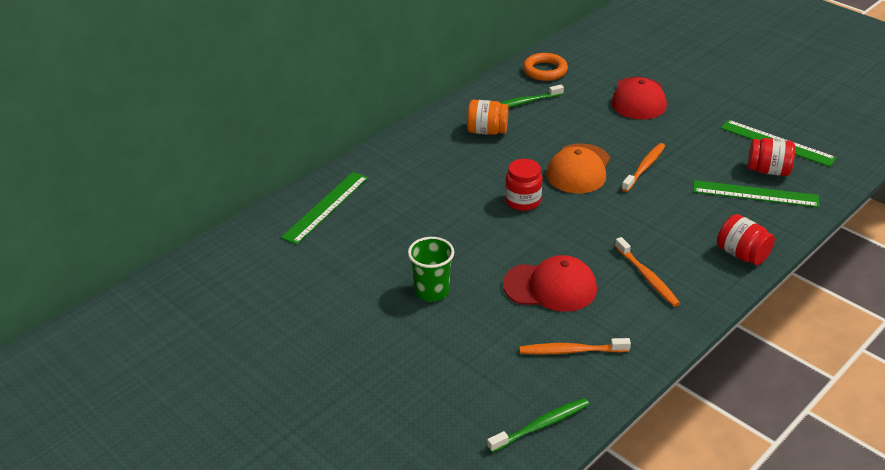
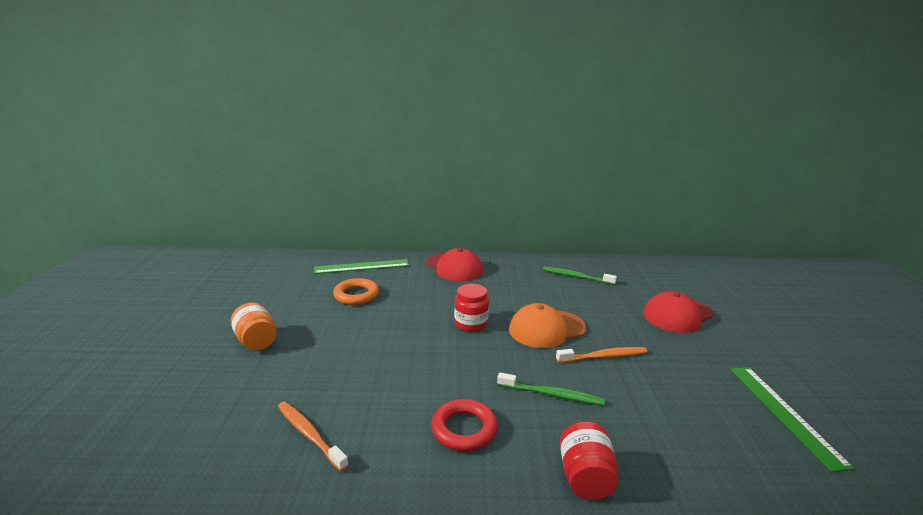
camera: 45 degrees right, 15 degrees down
green cup [408,237,454,302] -> none
orange jar [467,100,509,135] -> orange jar moved to [231,302,277,351]
green toothbrush [487,398,589,453] -> green toothbrush moved to [497,372,605,405]
red cap [503,255,597,312] -> red cap moved to [426,248,483,281]
orange ring [523,53,568,81] -> orange ring moved to [333,278,379,305]
orange toothbrush [615,237,680,307] -> red ring [431,399,498,451]
green ruler [693,180,820,207] -> none
red jar [748,138,795,176] -> none

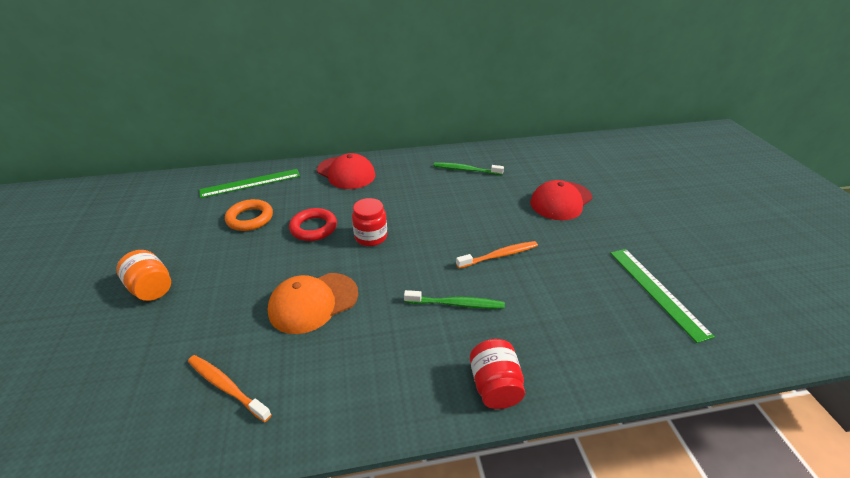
camera: 10 degrees left, 15 degrees up
red ring [431,399,498,451] -> red ring moved to [289,208,337,241]
orange cap [509,303,586,348] -> orange cap moved to [268,273,358,334]

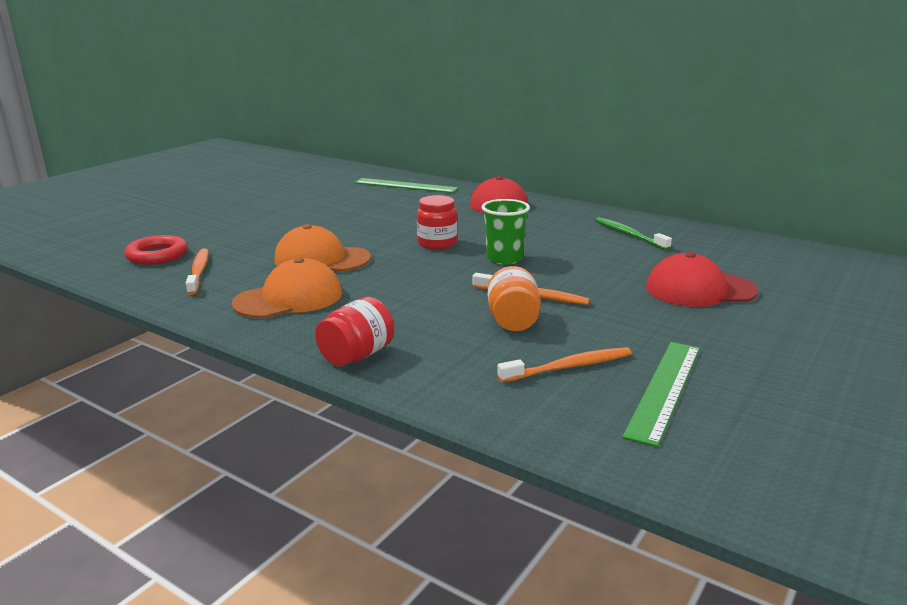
camera: 45 degrees right, 15 degrees down
orange jar [116,250,171,301] -> orange jar moved to [487,266,541,331]
orange ring [225,199,273,231] -> none
red ring [289,208,337,241] -> red ring moved to [124,235,188,265]
green toothbrush [404,290,505,309] -> none
none -> orange cap [232,257,342,318]
none -> green cup [482,199,530,265]
none -> orange toothbrush [497,347,632,382]

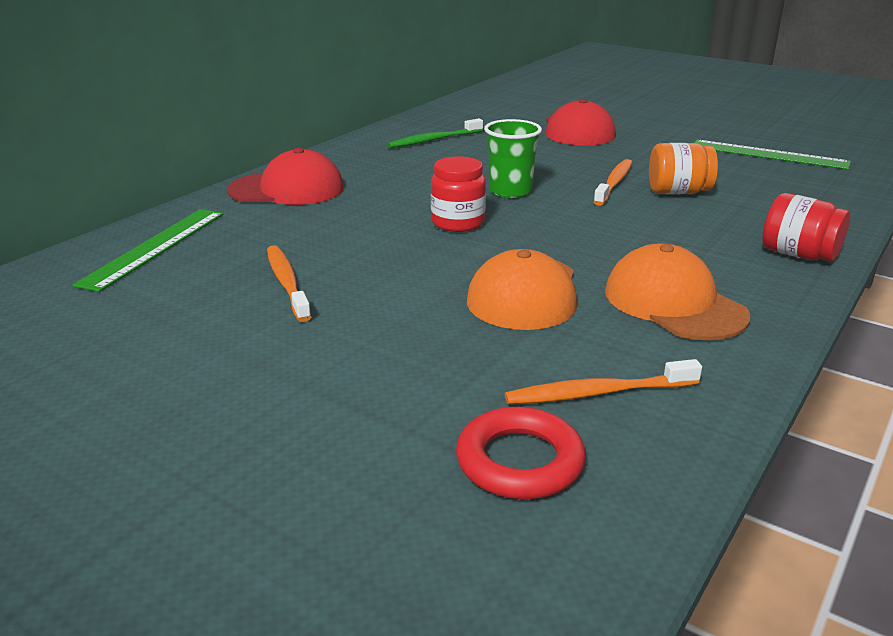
camera: 90 degrees left, 5 degrees up
orange toothbrush [497,347,632,382] -> orange toothbrush moved to [267,245,311,322]

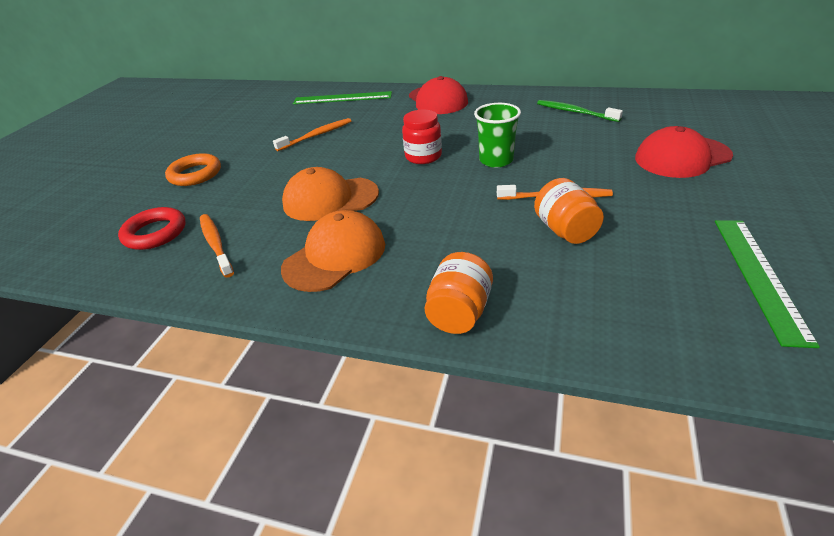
camera: 75 degrees right, 10 degrees up
red jar [762,193,850,262] -> orange jar [424,252,493,334]
none -> orange ring [165,153,221,186]

